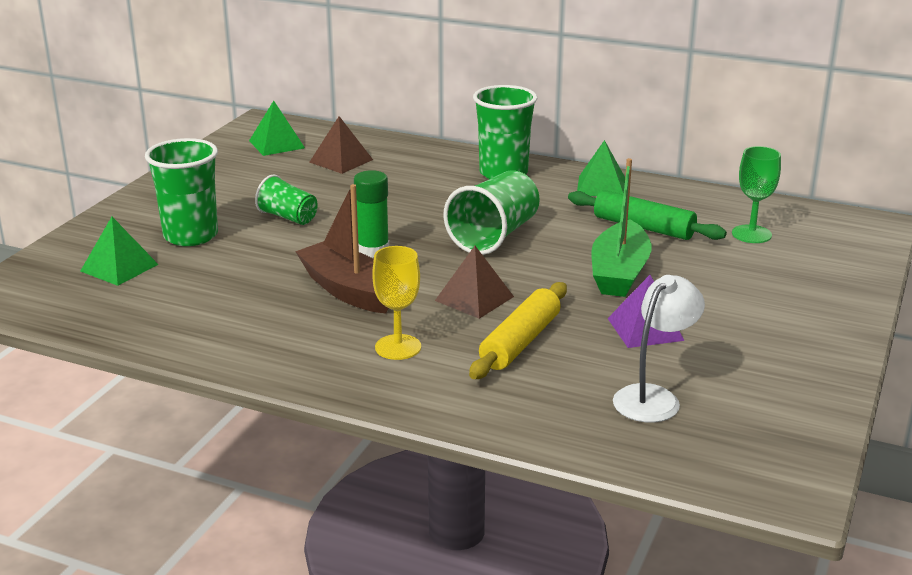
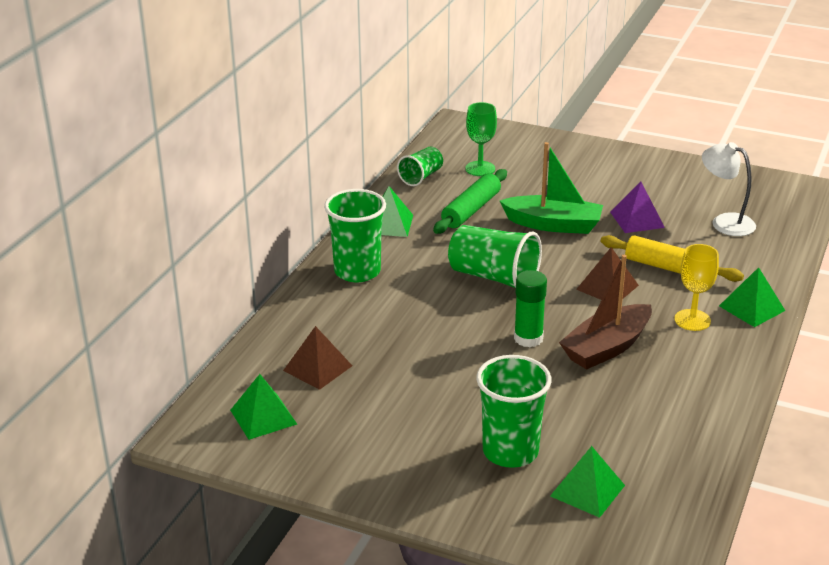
camera: 90 degrees left, 5 degrees up
green cup [255,174,317,225] -> green cup moved to [397,147,443,186]
none -> green pyramid [719,267,785,327]

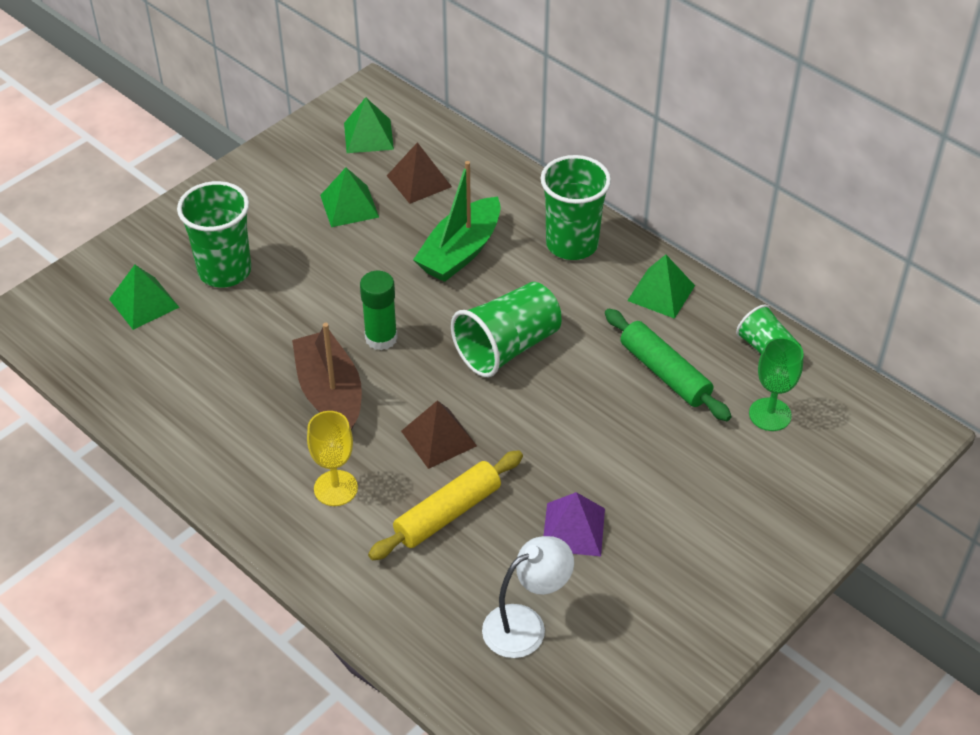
camera: 110 degrees right, 15 degrees up
green boat [500,142,603,234] -> green boat moved to [413,161,501,282]
green pyramid [719,267,785,327] -> green pyramid moved to [320,168,379,227]

